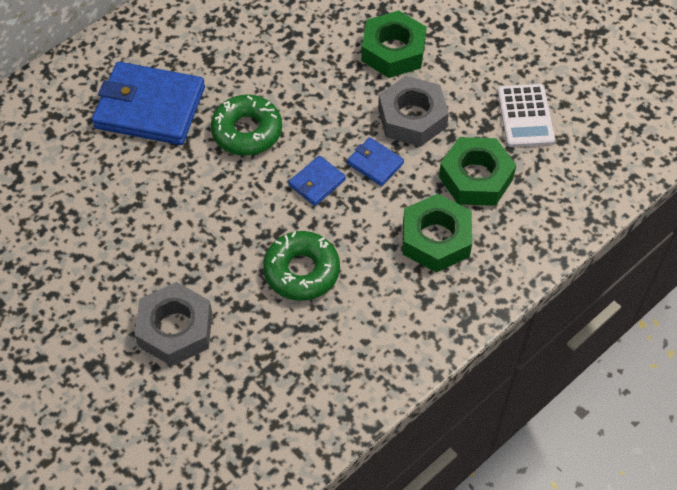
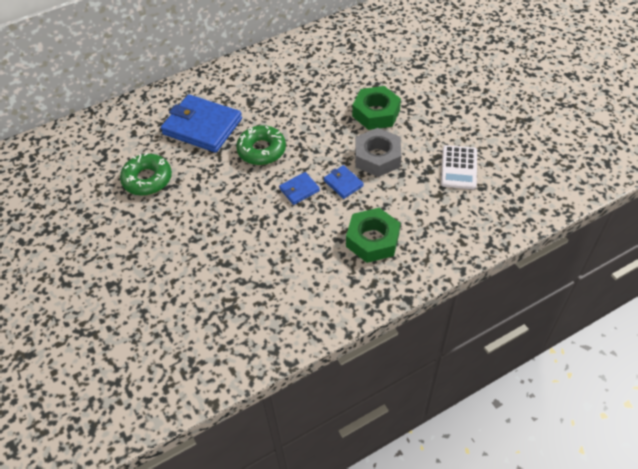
camera: 15 degrees right, 5 degrees down
grey nut [135,282,212,366] -> none
green donut [263,231,340,301] -> green donut moved to [120,153,172,196]
green nut [439,137,516,206] -> none

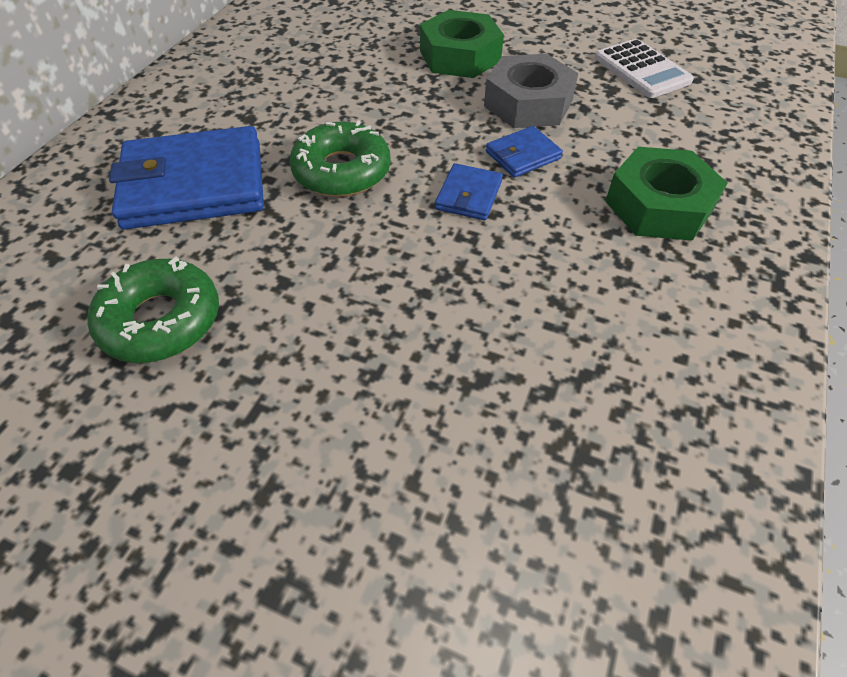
camera: 40 degrees left, 0 degrees up
blue wallet [324,165,364,199] -> blue wallet turned 45 degrees counterclockwise [486,126,563,178]

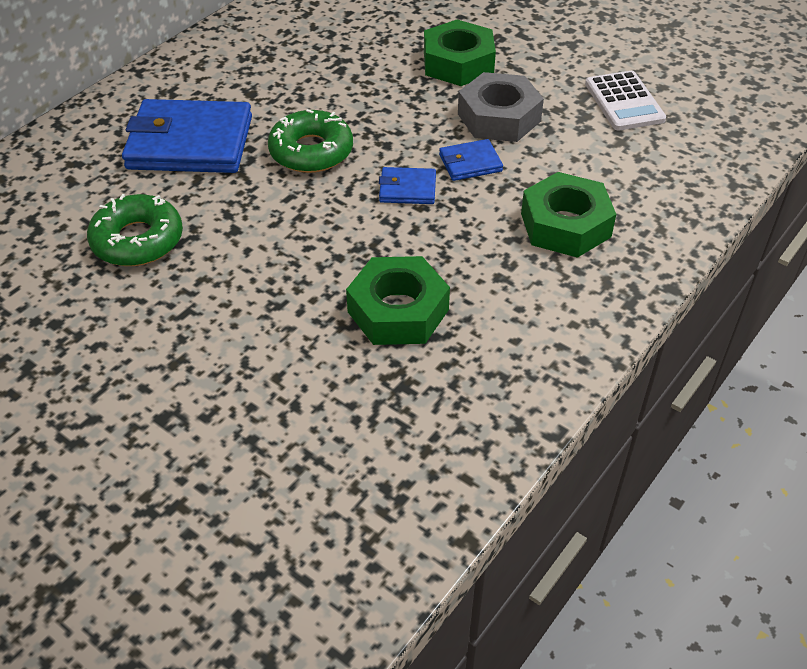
camera: 15 degrees right, 5 degrees down
blue wallet [435,163,503,221] -> blue wallet turned 60 degrees clockwise [379,167,436,204]
none -> green nut [346,256,450,345]

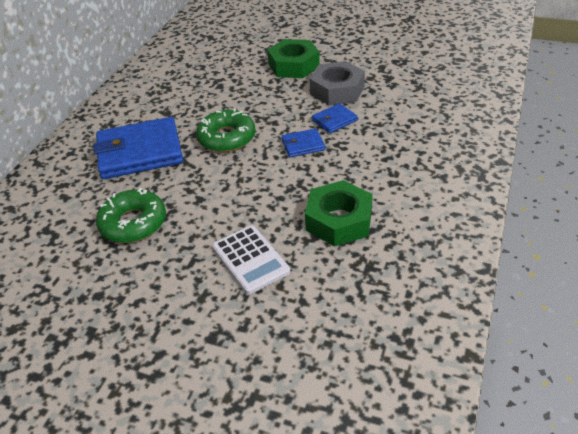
camera: 15 degrees left, 5 degrees down
green nut [521,172,616,258] -> none
white calculator [585,71,666,130] -> white calculator moved to [212,225,290,294]

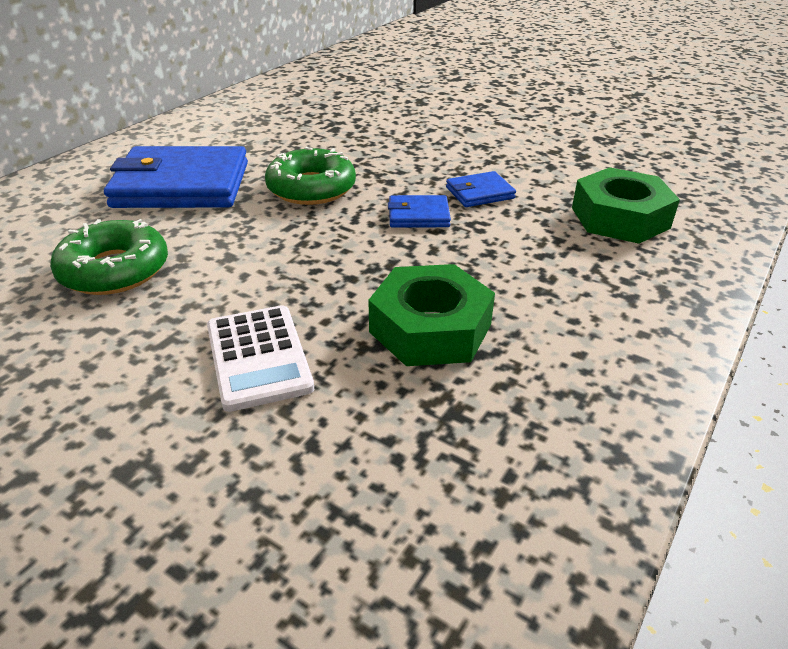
camera: 10 degrees right, 5 degrees down
green nut [267,39,320,78] -> green nut moved to [572,167,680,244]
grey nut [310,61,365,106] -> none

